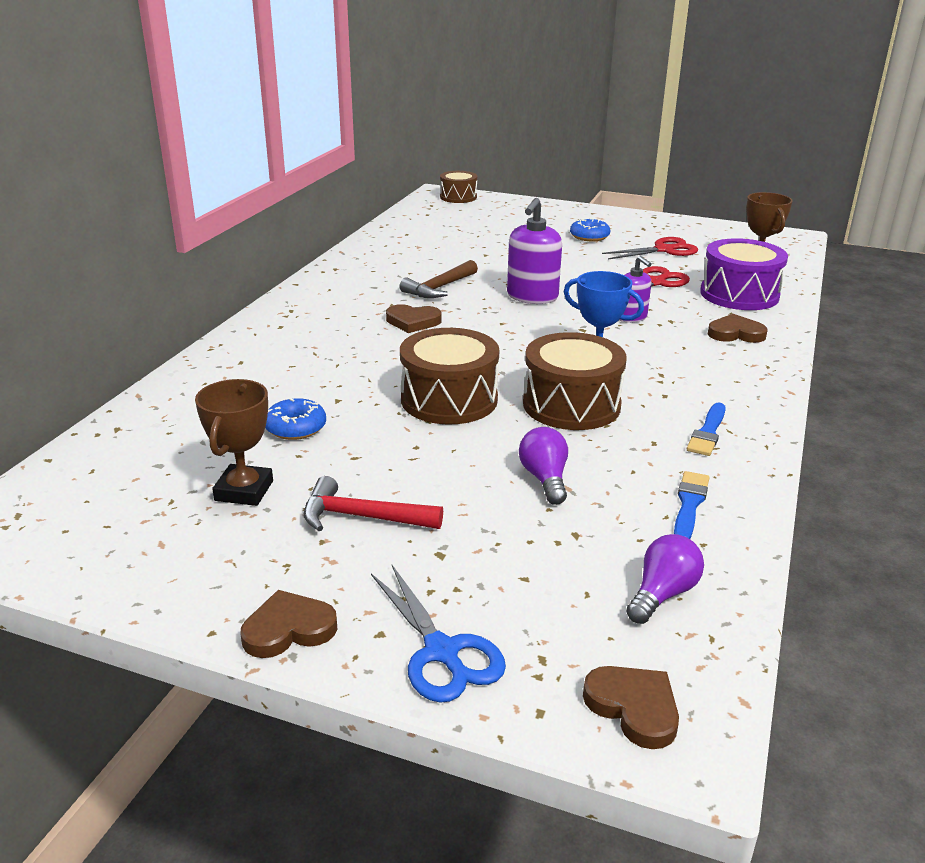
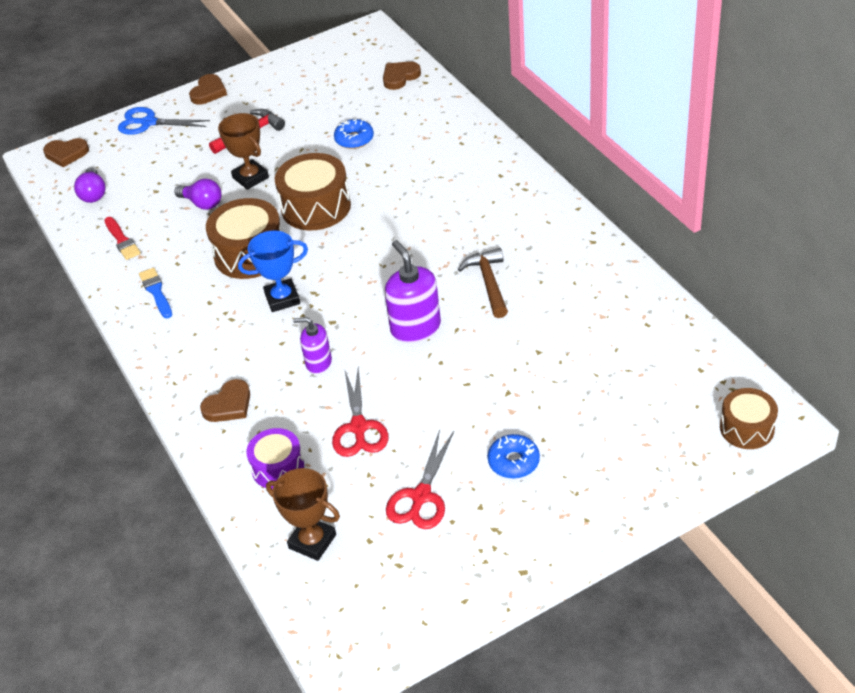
camera: 135 degrees right, 15 degrees up
brown trophy [195,379,273,506] -> brown trophy moved to [218,113,269,190]
brown heart [386,304,442,333] -> brown heart moved to [383,61,421,90]
blue brush [674,471,709,539] -> red brush [104,217,141,260]
purple drum [700,238,788,310] -> purple drum [246,428,304,489], size x0.62

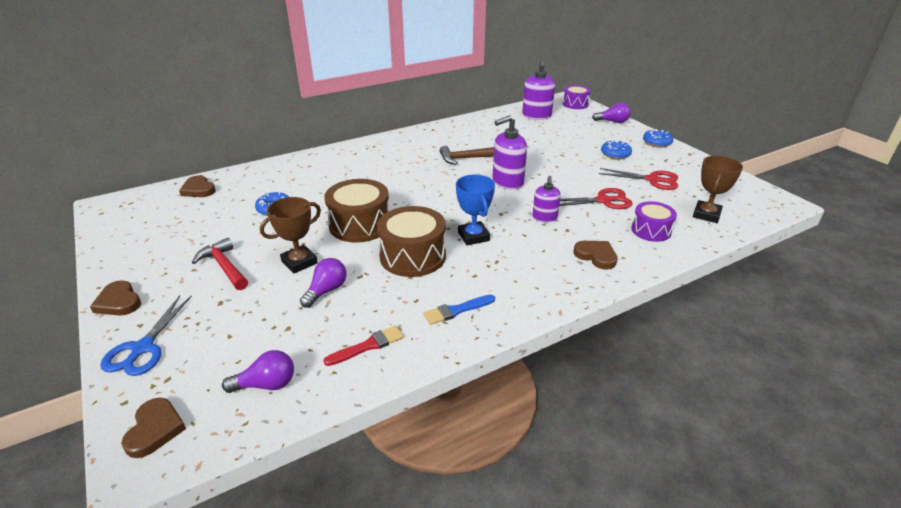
camera: 95 degrees left, 10 degrees down
brown heart [189,74,227,105] -> brown heart turned 150 degrees counterclockwise [90,280,141,316]
brown drum [720,388,778,449] -> purple drum [562,85,591,109]
none -> purple soap dispenser [522,59,555,120]
none -> purple light bulb [592,103,630,123]
none -> blue donut [643,129,673,148]

